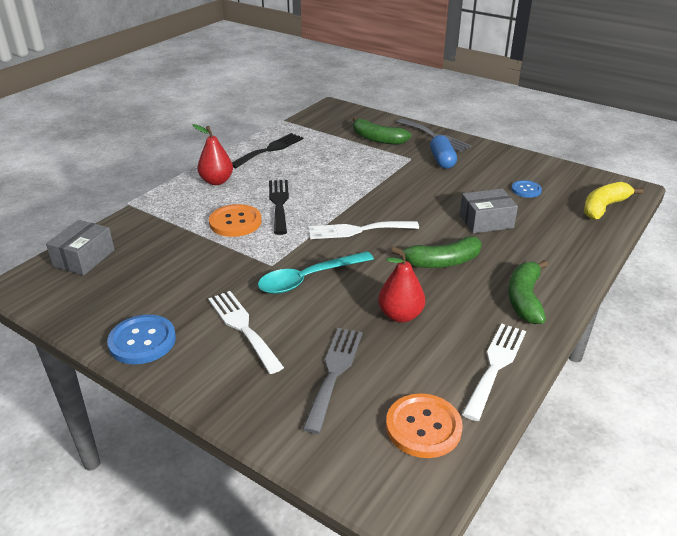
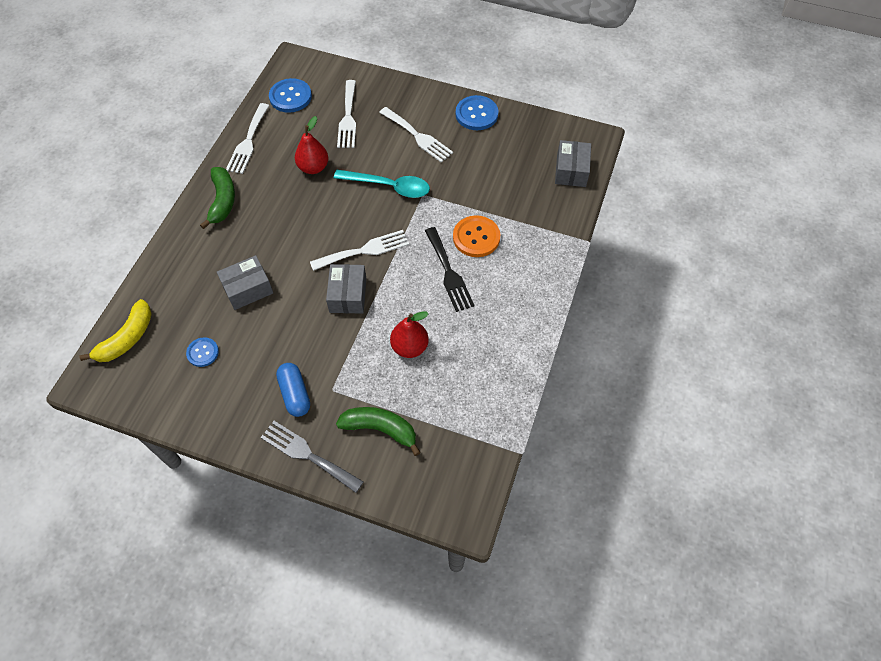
camera: 165 degrees right, 25 degrees up
red pear [193,124,233,185] -> red pear moved to [390,312,429,358]
black fork [232,133,303,168] -> none
turquoise spoon [258,251,374,294] -> turquoise spoon turned 60 degrees clockwise [334,170,430,198]
grey fork [303,328,363,434] -> white fork [337,80,356,148]
orange button [386,393,463,458] -> blue button [269,78,312,113]
green banana [392,236,482,268] -> none
none -> grey box [326,264,366,314]

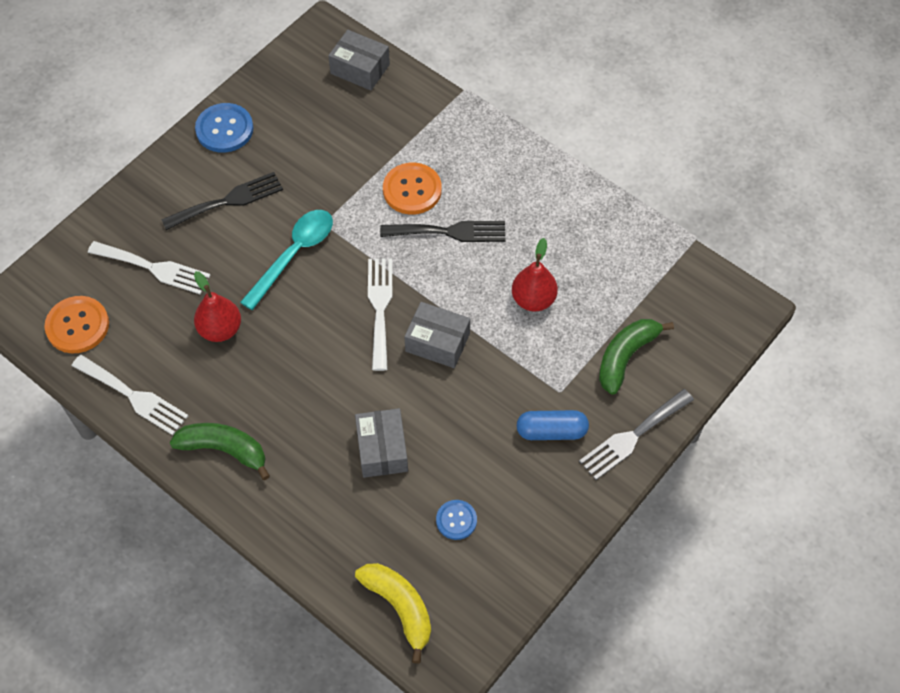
camera: 70 degrees left, 0 degrees up
blue button [269,78,312,113] -> orange button [44,296,109,353]
white fork [379,107,453,163] -> black fork [161,172,283,230]

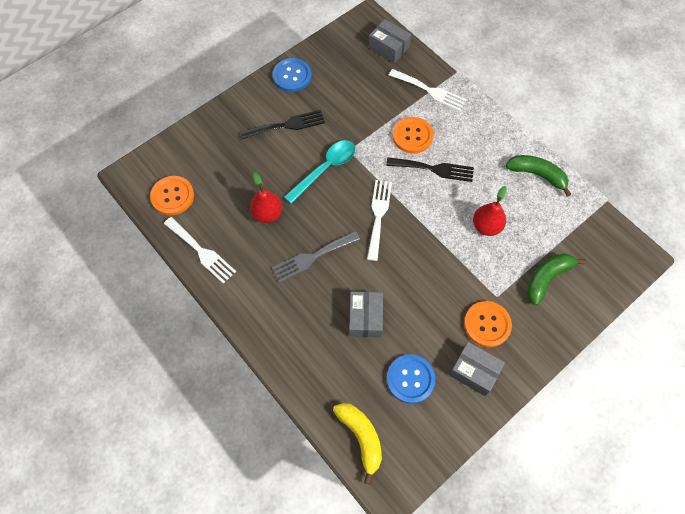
camera: 10 degrees right, 5 degrees up
white fork [88,241,211,294] -> white fork moved to [389,69,467,112]
green banana [170,423,270,480] -> green banana moved to [506,155,571,197]
grey box [404,302,470,368] -> grey box moved to [449,342,505,396]
blue button [436,500,477,540] -> blue button [386,354,436,404], size x1.64
blue capsule [517,410,589,440] -> orange button [464,301,512,347]
grey fork [579,389,694,480] -> grey fork moved to [272,231,360,283]

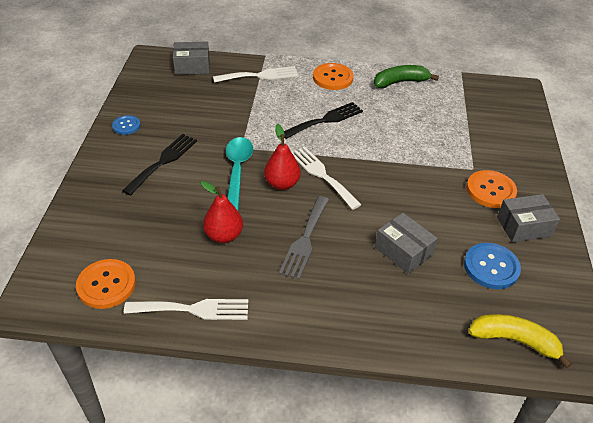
camera: 45 degrees left, 20 degrees down
blue button [273,58,312,92] -> blue button [112,115,140,135], size x0.61
orange button [392,117,434,153] -> orange button moved to [313,63,354,90]
red pear [473,186,507,236] -> red pear moved to [264,124,301,190]
green banana [526,253,586,306] -> none

